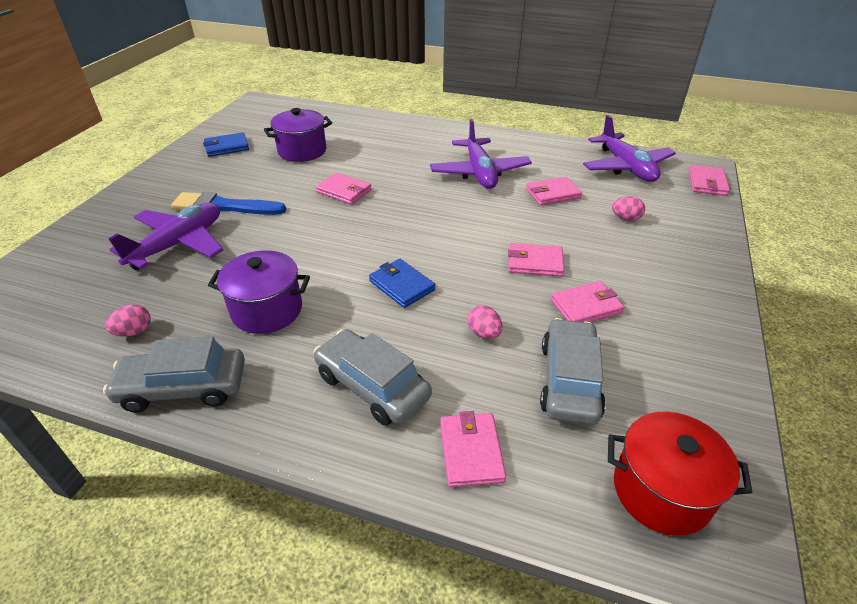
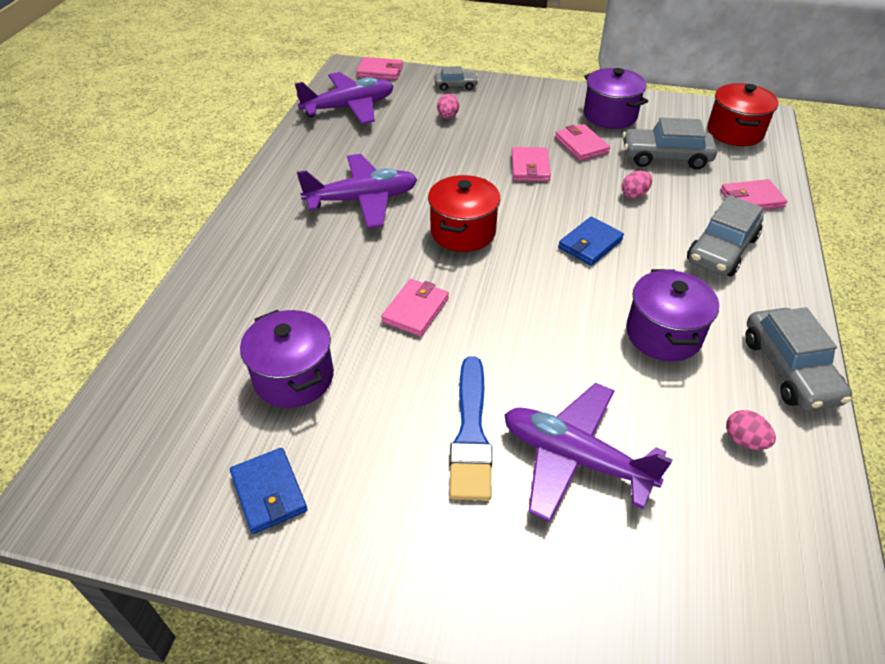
camera: 95 degrees left, 5 degrees up
pink wallet [526,177,582,206] -> none
none -> red pot [428,175,500,252]
none -> grey car [434,66,478,91]
none -> purple pot [584,68,648,129]

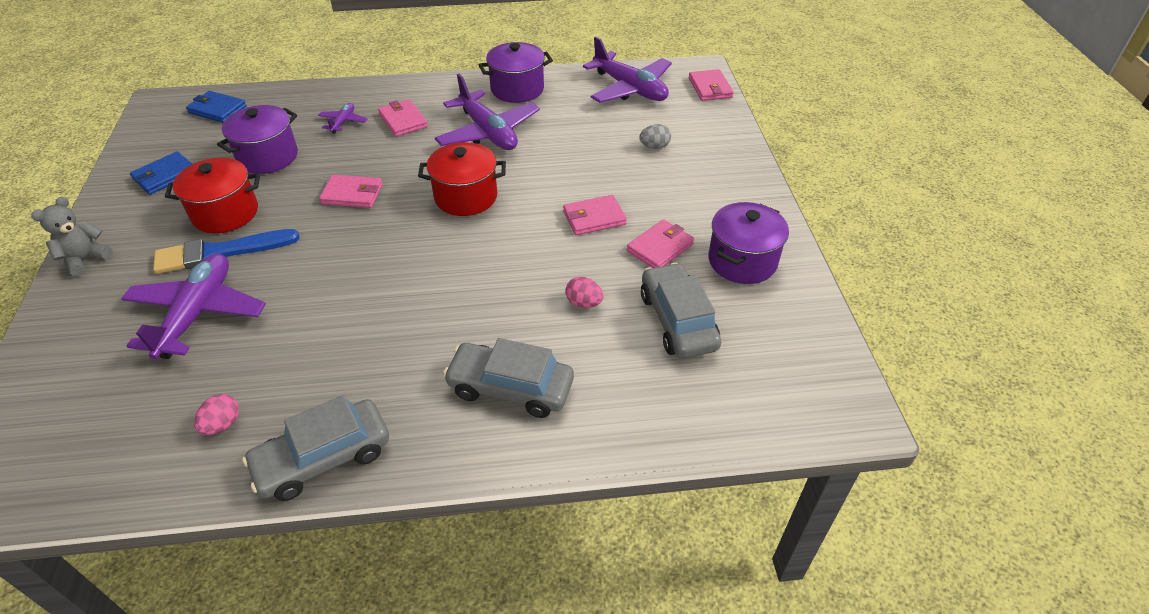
camera: 70 degrees right, 0 degrees up
grey car [434,66,478,91] -> none
pink egg [437,94,459,119] -> grey egg [639,124,671,149]
blue wallet [558,217,624,266] -> blue wallet moved to [186,91,247,123]
purple pot [626,269,719,361] -> purple pot moved to [479,42,553,103]
red pot [707,83,779,146] -> red pot moved to [165,158,260,233]
pink wallet [720,179,787,210] -> pink wallet moved to [378,99,428,137]
none -> grey teddy bear [31,197,113,276]
none -> purple plane [318,103,367,134]

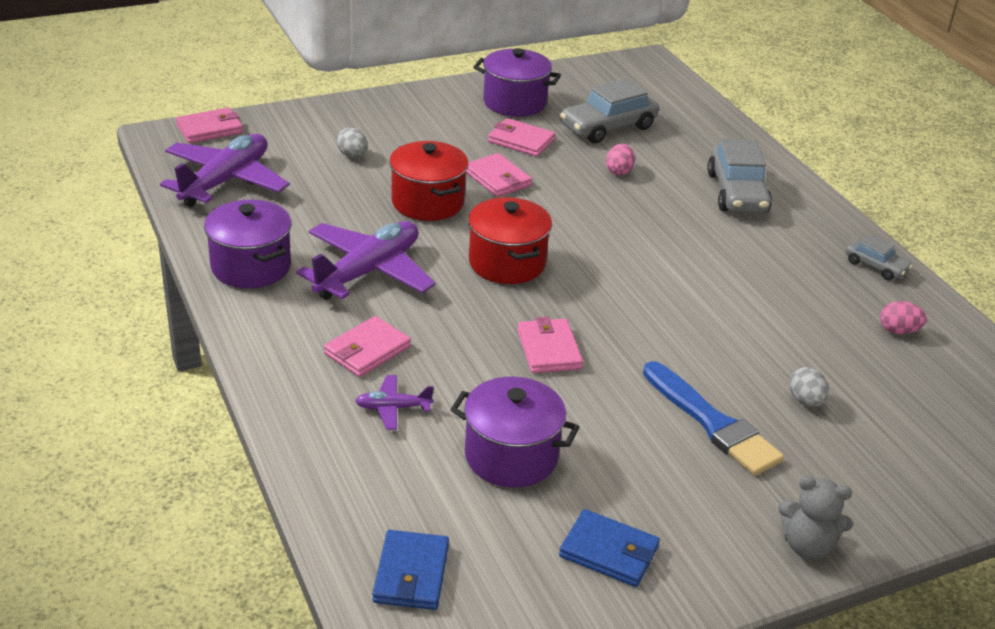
camera: 110 degrees left, 10 degrees down
purple plane [121,254,266,359] -> grey egg [789,367,829,407]
red pot [165,158,260,233] -> red pot moved to [390,141,468,221]
grey car [242,395,389,501] -> grey car [845,234,912,281], size x0.55

